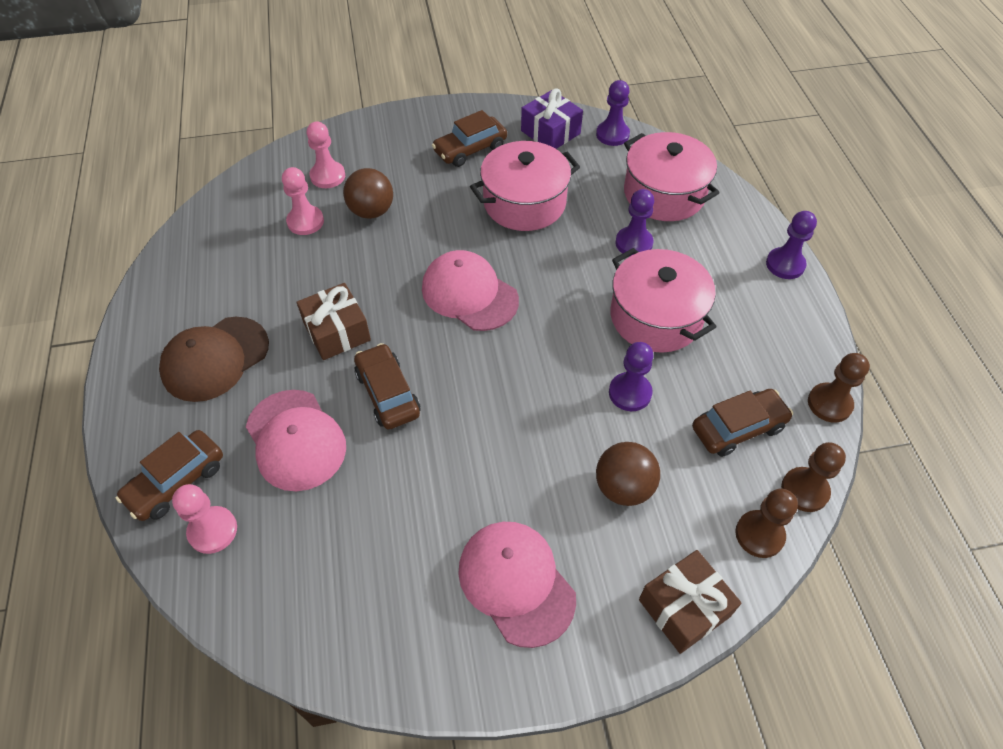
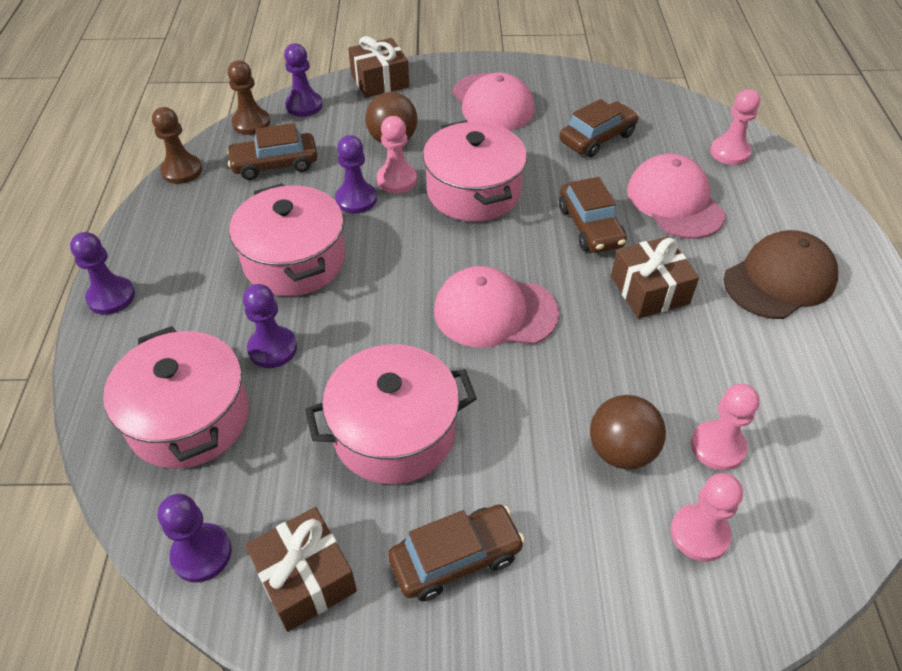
camera: 170 degrees left, 5 degrees down
brown car [116,430,223,521] -> brown car moved to [559,99,639,157]
pink cap [422,250,519,331] -> pink cap turned 135 degrees clockwise [434,266,559,348]
purple gift [521,88,583,149] -> brown gift [245,507,357,632]
brown pawn [735,489,798,558] -> purple pawn [284,43,323,117]
none -> pink pawn [377,116,417,193]
none -> pink pot [423,120,527,222]

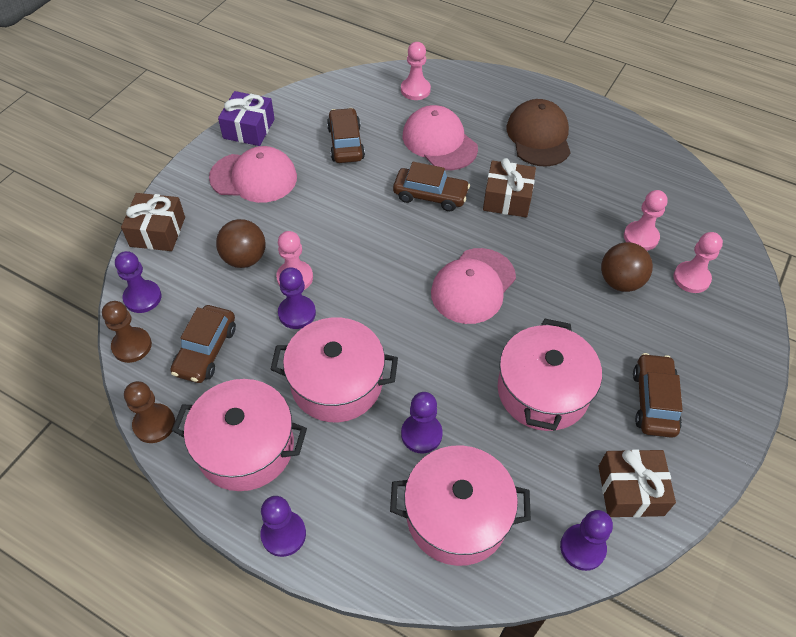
camera: 60 degrees left, 5 degrees up
pink pot [423,120,527,222] -> pink pot moved to [172,379,307,491]
pink cap [627,154,726,239] -> pink cap turned 45 degrees clockwise [403,105,478,170]
none -> purple gift [218,91,275,146]

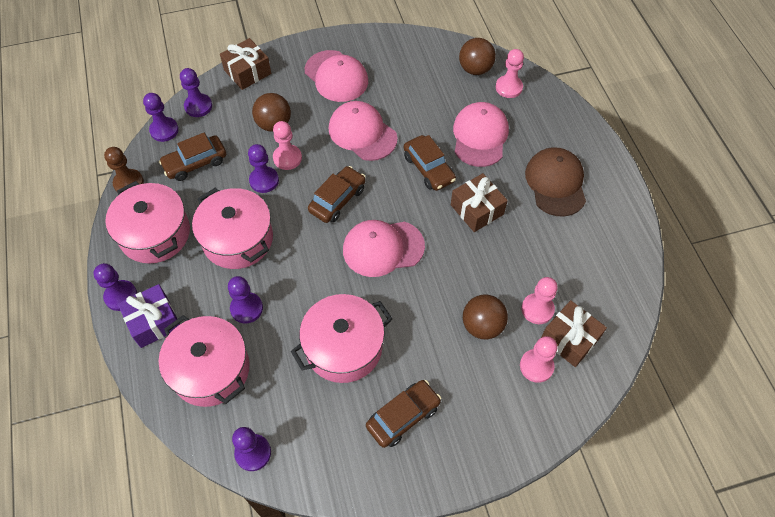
camera: 45 degrees right, 5 degrees up
brown pawn [102,301,152,363] -> purple pawn [143,93,179,142]
purple gift [218,91,275,146] -> purple gift moved to [118,284,180,348]
brown car [327,108,365,163] -> brown car moved to [308,166,365,223]
brown cap [507,99,571,167] -> brown cap turned 45 degrees counterclockwise [525,147,586,217]
brown gift [598,449,676,518] -> brown gift moved to [541,300,607,367]
none -> pink cap [329,101,398,161]
none -> brown ball [459,38,496,75]

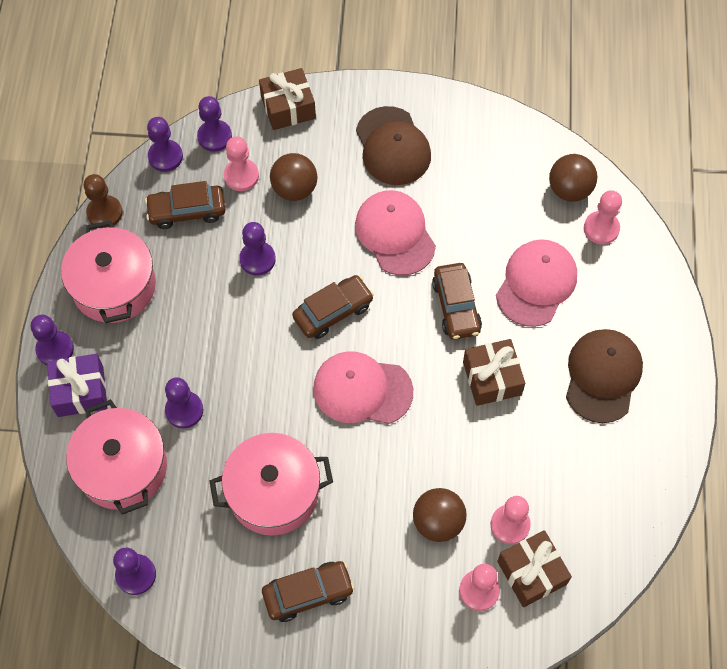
camera: 20 degrees right, 5 degrees up
pink pot [192,188,273,269] -> none
pink pawn [273,121,302,170] -> pink pawn moved to [224,136,259,191]
pink cap [305,50,368,102] -> brown cap [356,106,431,185]

